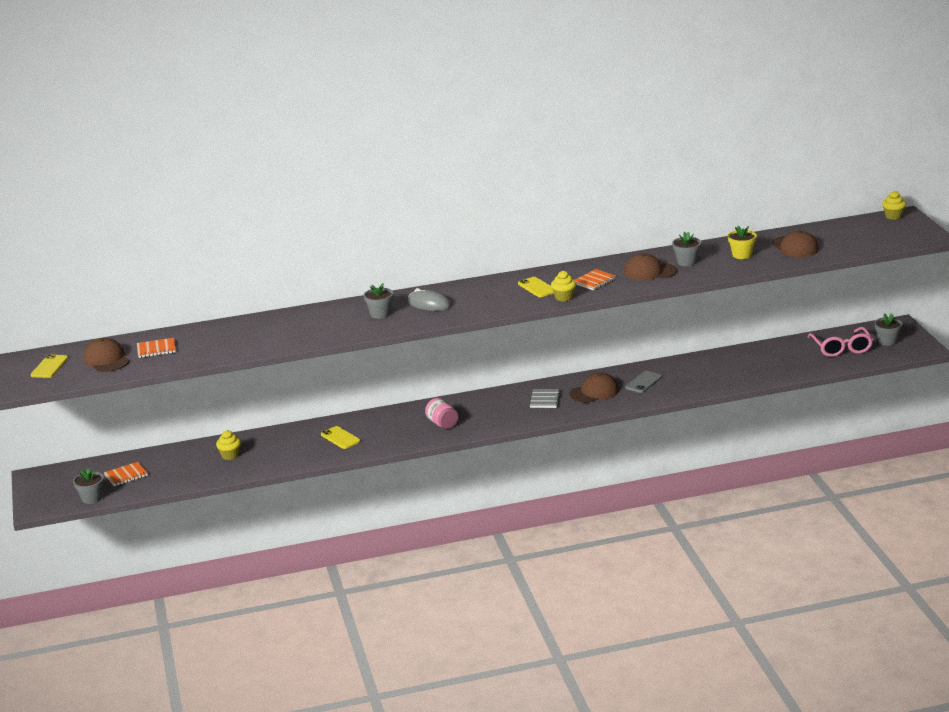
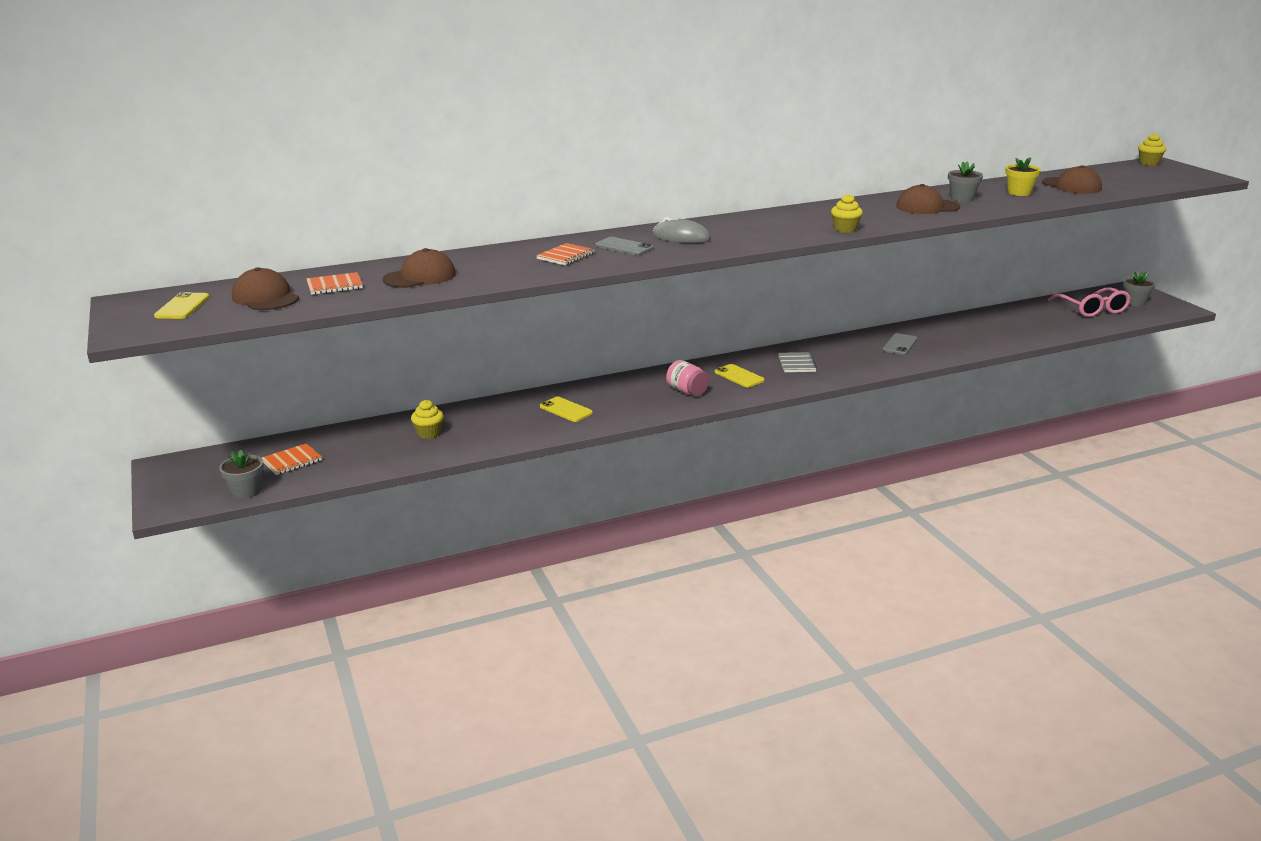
camera: 10 degrees left, 0 degrees up
grey flower pot [364,283,393,319] -> grey phone [595,237,653,255]
yellow phone [518,277,554,297] -> yellow phone moved to [715,364,765,388]
brown cap [569,372,619,403] -> brown cap moved to [383,248,456,288]
orange notebook [575,269,617,290] -> orange notebook moved to [536,243,595,265]

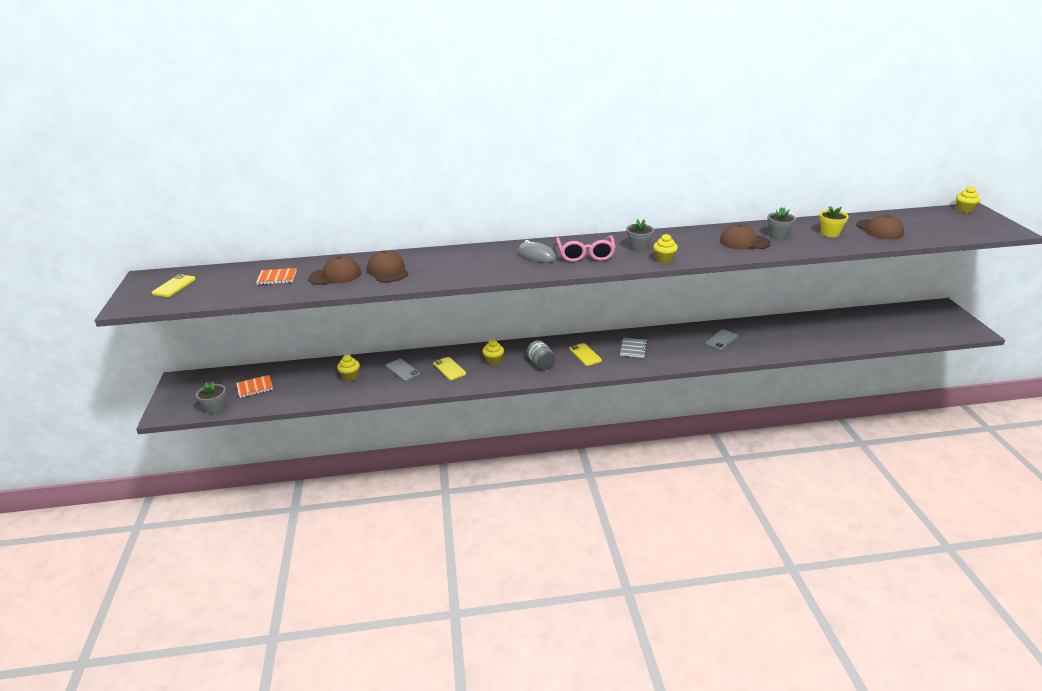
camera: 15 degrees right, 5 degrees up
brown cap [232,267,299,310] -> brown cap moved to [367,250,409,282]
orange notebook [536,243,595,265] -> none
grey phone [595,237,653,255] -> grey phone moved to [386,359,420,382]
pink jar [666,360,709,396] -> grey jar [527,340,555,369]
pink glasses [1048,287,1131,317] -> pink glasses moved to [556,235,616,262]
grey flower pot [1123,271,1156,306] -> grey flower pot moved to [626,219,654,252]
none -> yellow cupcake [482,340,504,365]

